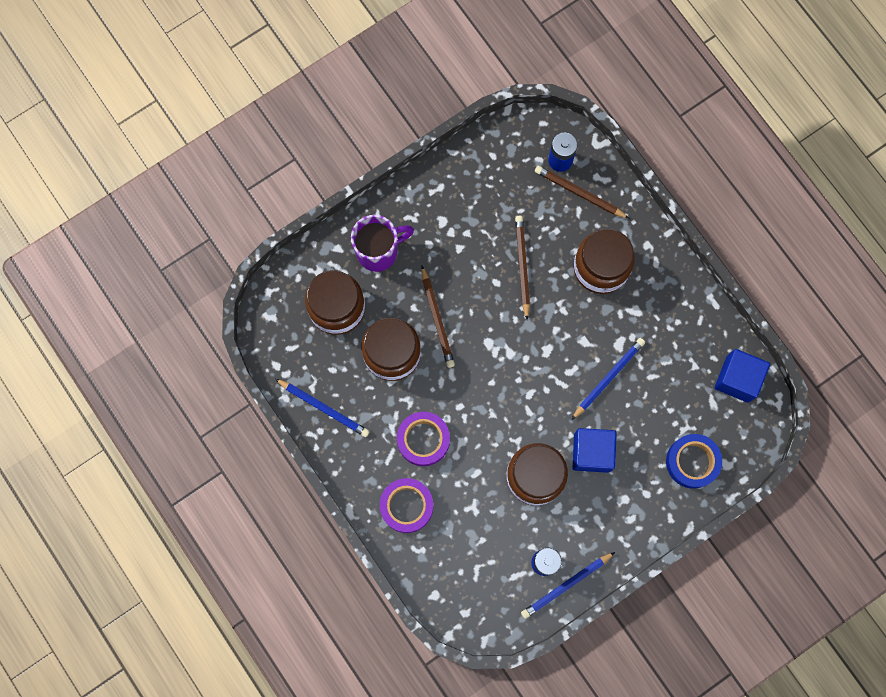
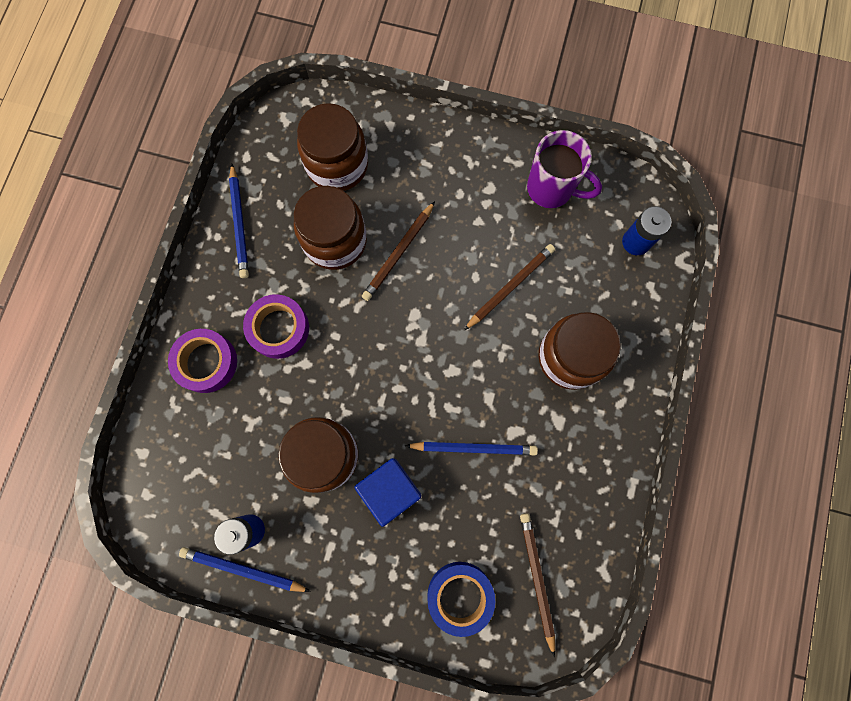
camera: 50 degrees right, 0 degrees up
purple mug [351,215,414,272] -> purple mug moved to [527,130,602,208]
brown pencil [535,166,630,219] -> brown pencil moved to [520,513,555,657]
blue cube [715,349,770,403] -> none

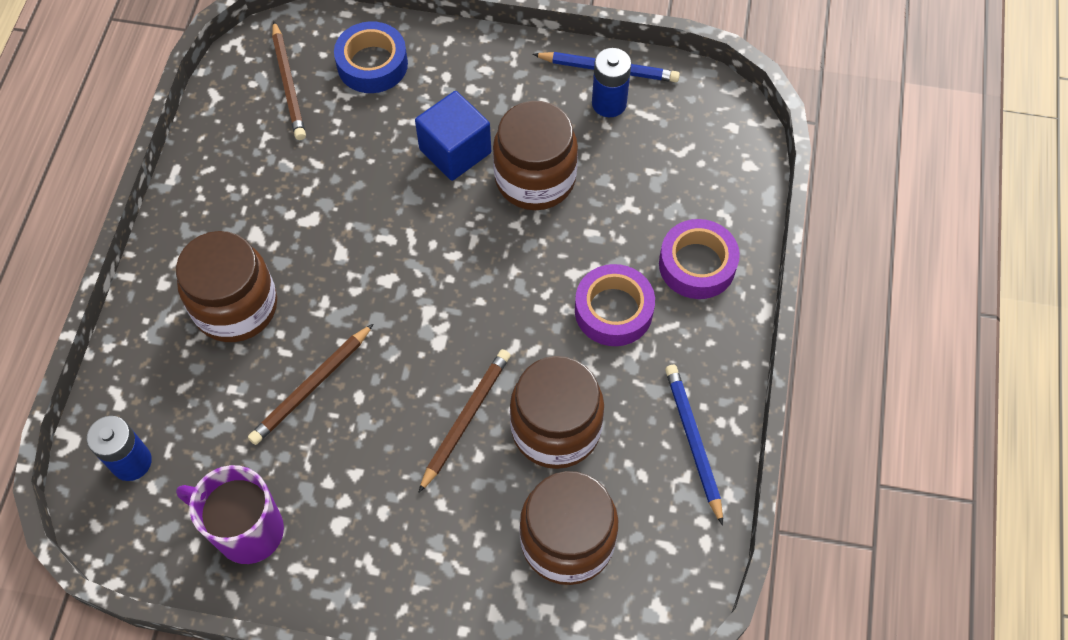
camera: 175 degrees right, 15 degrees down
blue pencil [405,442,538,455] -> none

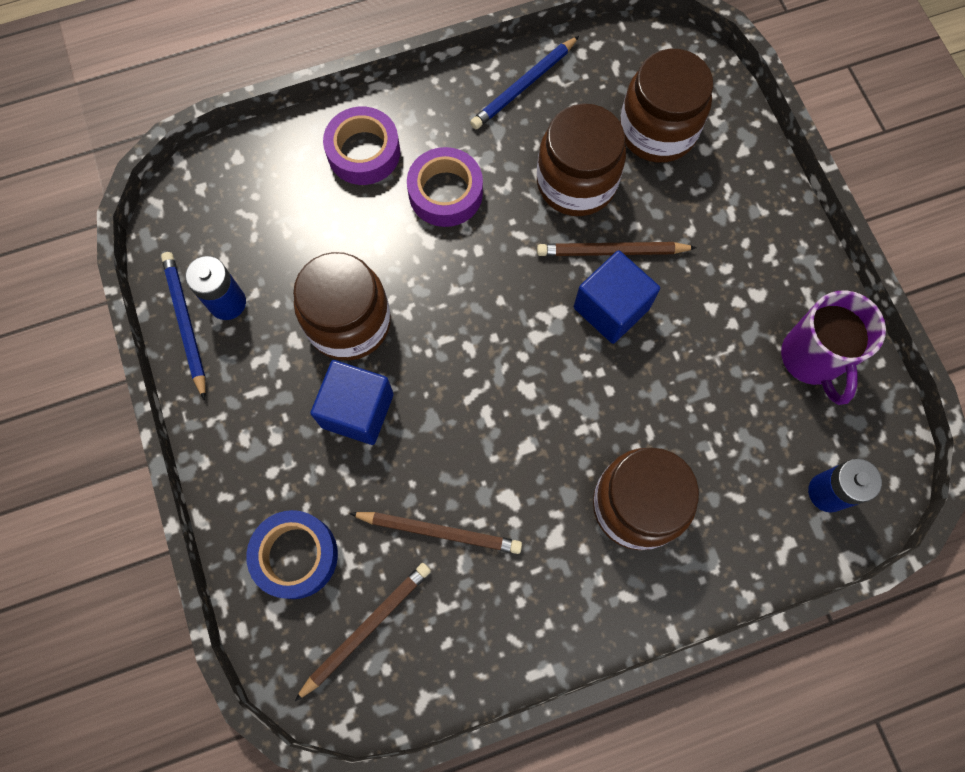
camera: 120 degrees left, 10 degrees up
brown pencil [248,324,373,445] -> brown pencil moved to [349,512,522,554]
none -> blue cube [574,250,660,344]

